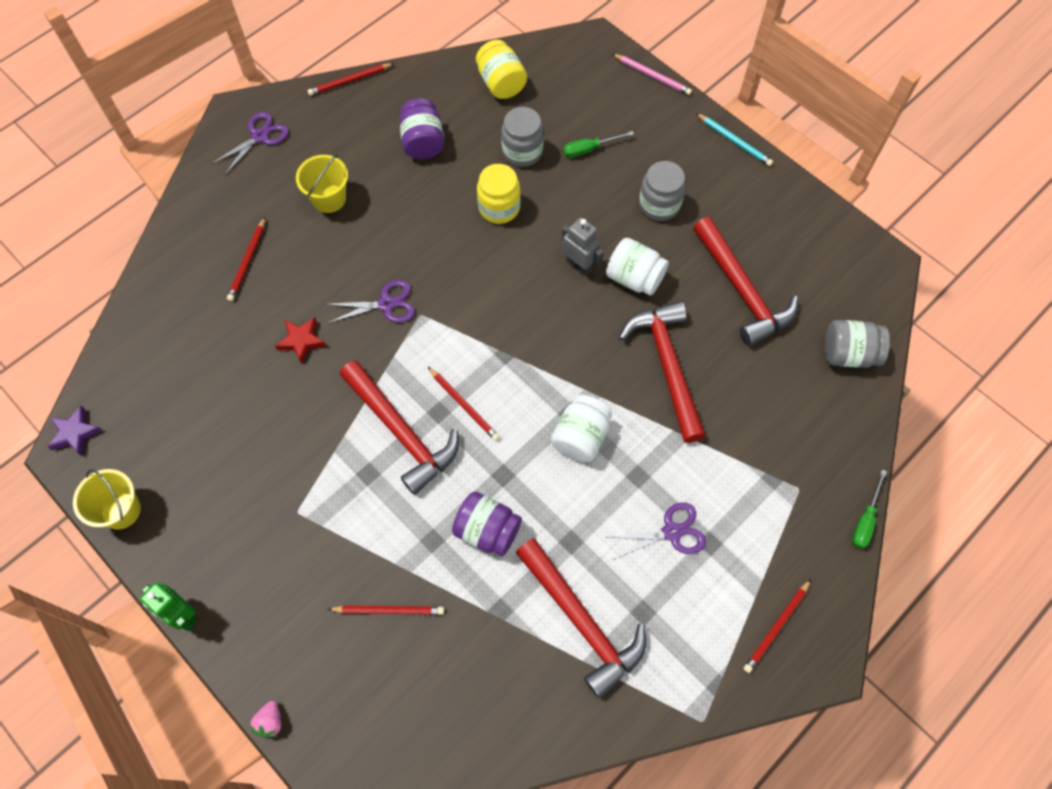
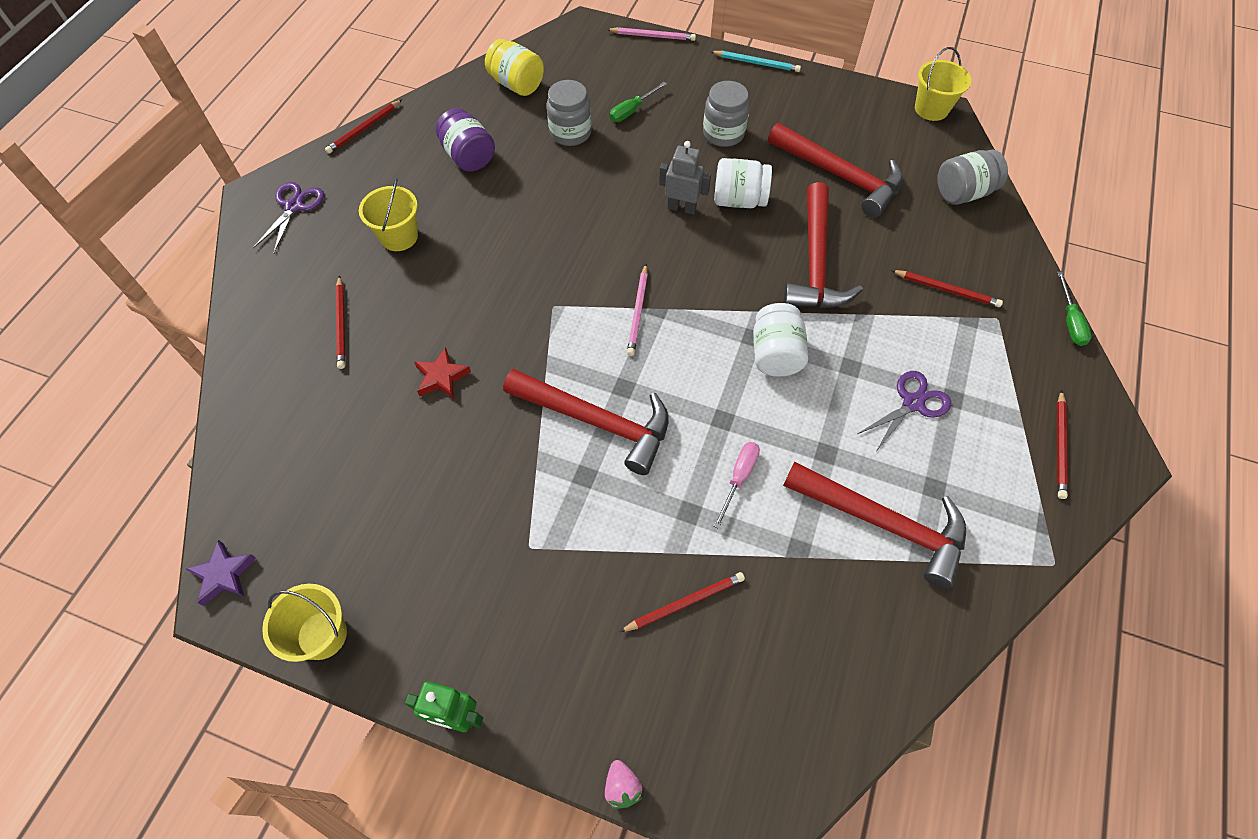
camera: 25 degrees left, 5 degrees down
purple scissors [325,280,415,323] -> none
red pencil [428,367,500,441] -> red pencil moved to [891,270,1003,307]
purple jar [452,491,522,556] -> pink screwdriver [714,442,760,529]
yellow jar [477,164,521,224] -> none
red hammer [619,301,706,443] -> red hammer turned 135 degrees counterclockwise [783,182,863,308]
none -> pink pencil [627,264,648,356]
none -> yellow bucket [915,47,971,121]

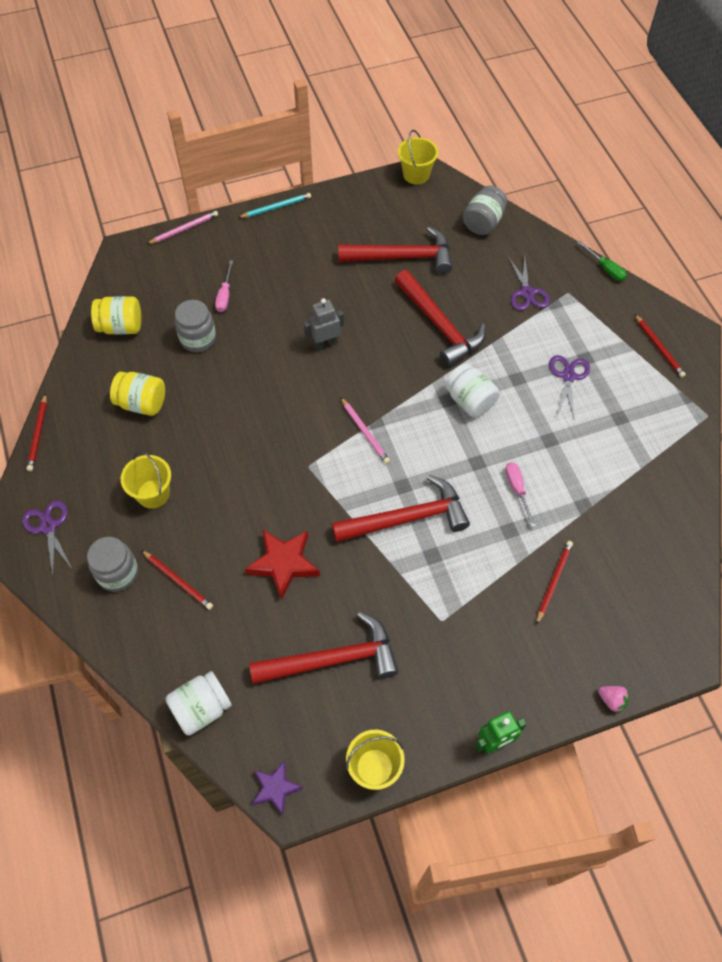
camera: 40 degrees left, 0 degrees up
red star [414,347,471,399] -> red star [245,530,320,600], size x1.60
purple jar [436,108,495,172] -> yellow jar [110,372,165,416]
green screwdriver [610,82,667,122] -> pink screwdriver [215,260,233,312]
grey jar [703,81,749,147] -> grey jar moved to [87,537,138,592]
white jar [714,158,772,208] -> white jar moved to [166,671,232,736]
red hammer [783,462,966,589] -> red hammer moved to [249,612,399,684]
red pencil [891,270,1003,307] -> purple scissors [508,254,550,311]

